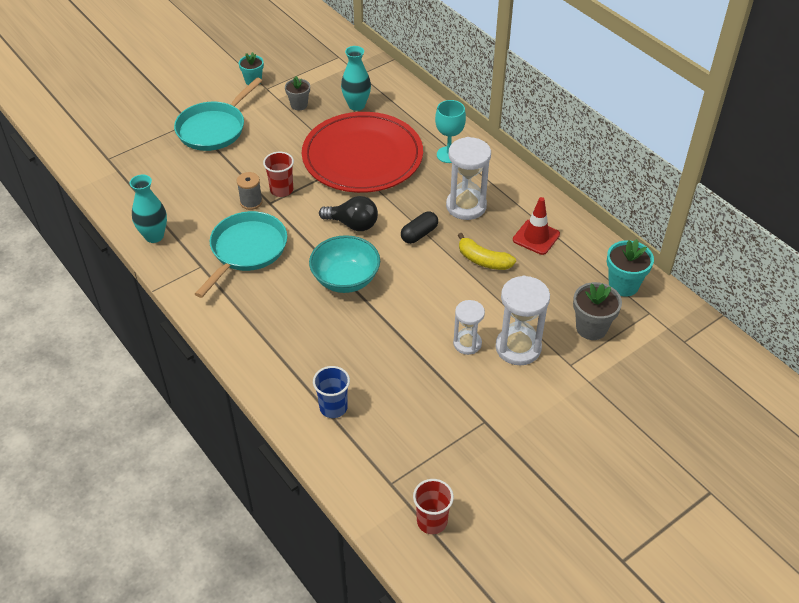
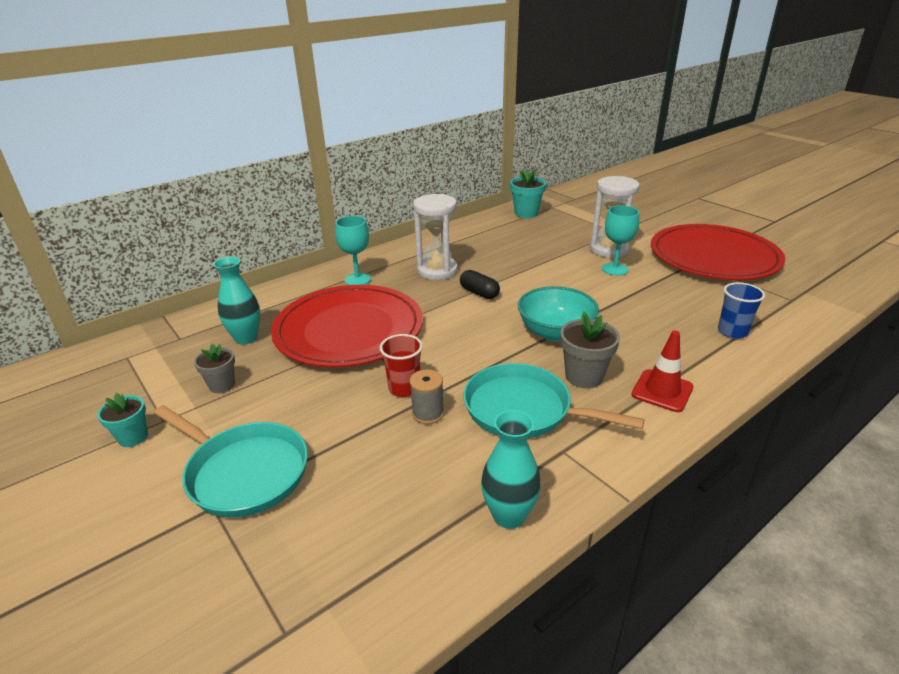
camera: 90 degrees left, 15 degrees down
black light bulb [319,196,378,231] -> none
red cup [413,479,454,534] -> none
white hourglass [453,300,485,355] -> turquoise goblet [602,206,639,276]
yellow banana [458,233,516,270] -> none
red traffic cone [513,197,560,255] -> red traffic cone moved to [631,331,693,412]
grey flower pot [573,282,622,340] -> grey flower pot moved to [560,312,620,388]
none -> red plate [651,224,785,280]

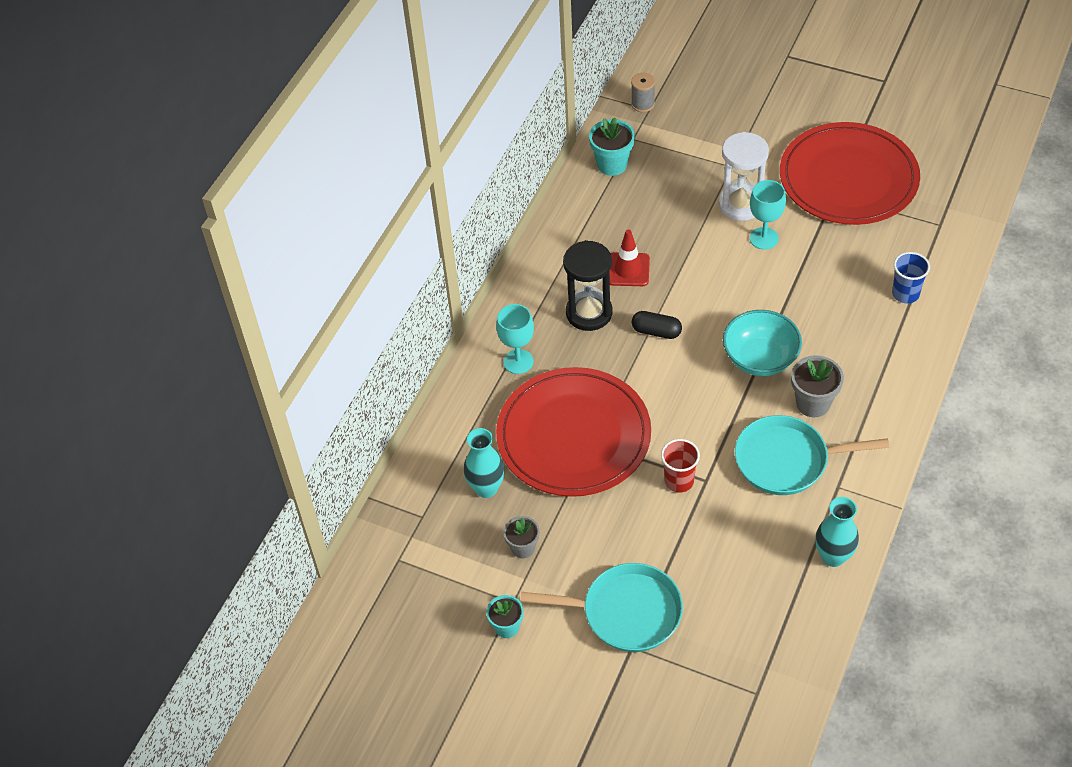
camera: 25 degrees left, 20 degrees up
grey spool [410,369,444,424] -> grey spool moved to [631,73,655,112]
white hourglass [413,194,458,280] -> black hourglass [563,240,613,331]
red traffic cone [631,331,693,412] -> red traffic cone moved to [610,229,650,286]

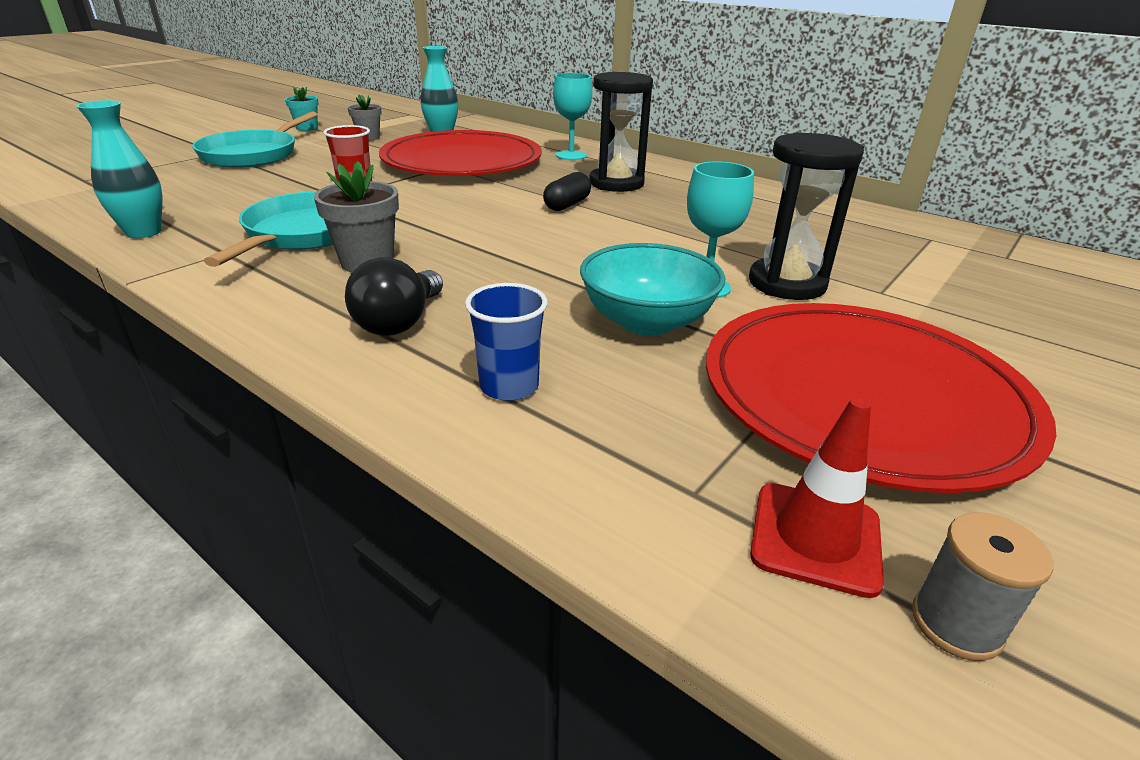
camera: 100 degrees right, 20 degrees down
turquoise flower pot [589,117,635,176] -> none
red traffic cone [610,229,650,286] -> red traffic cone moved to [750,397,884,598]
grey spool [631,73,655,112] -> grey spool moved to [912,512,1054,661]
white hourglass [719,132,769,221] -> black hourglass [749,132,864,300]
turquoise bowl [723,310,802,376] -> turquoise bowl moved to [580,243,726,336]
none -> black light bulb [345,257,443,336]

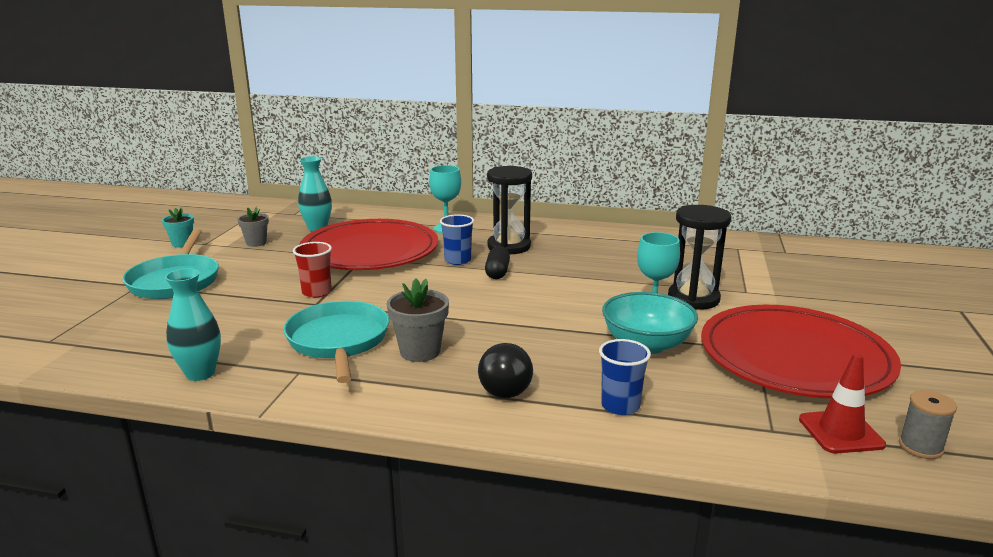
camera: 25 degrees left, 10 degrees down
none -> blue cup [440,214,474,265]

